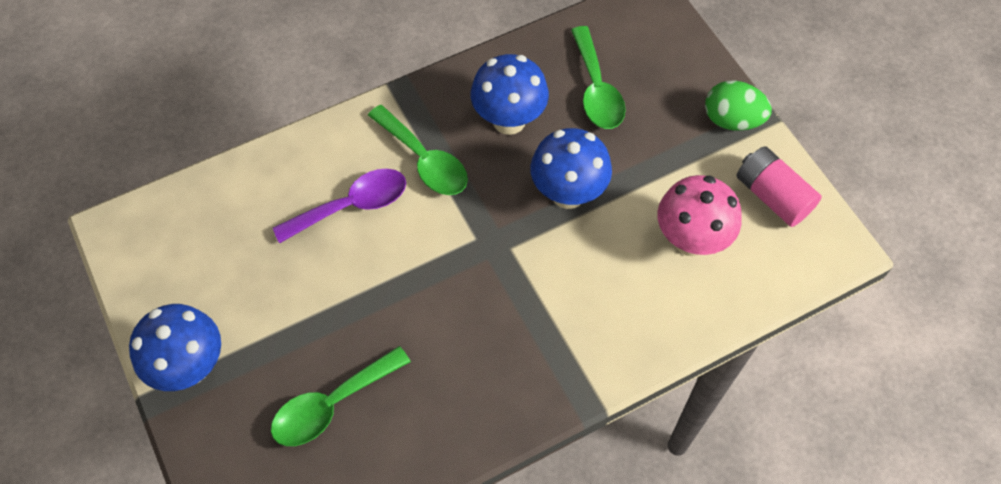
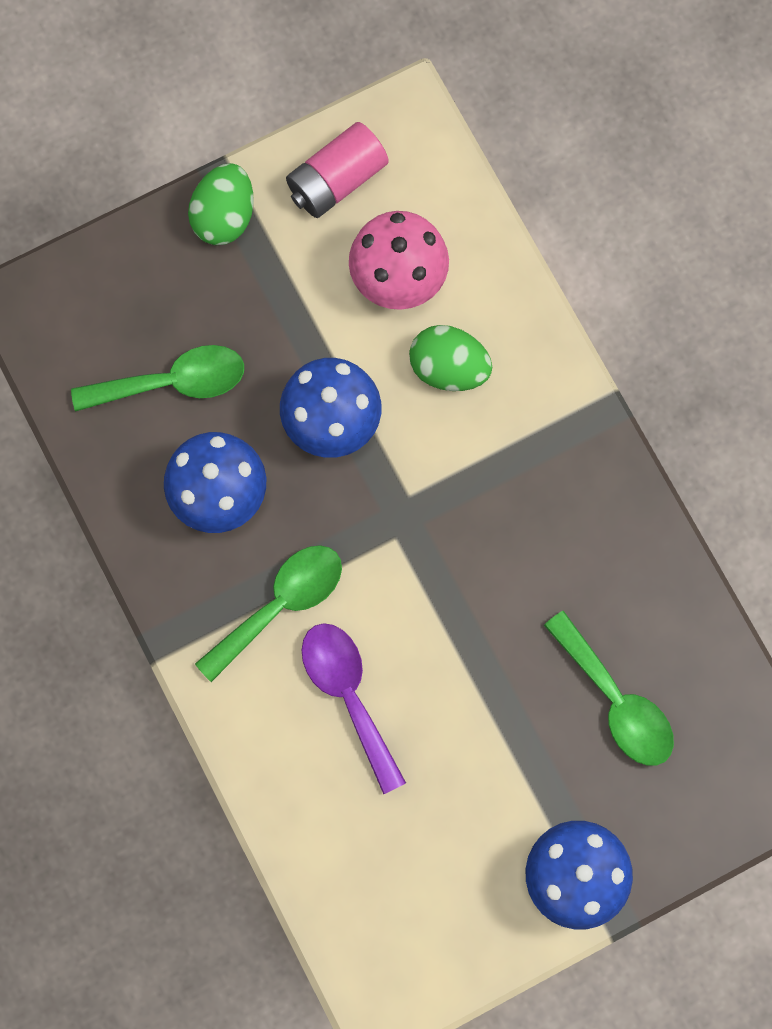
camera: 90 degrees left, 15 degrees up
none -> green egg [409,325,492,391]

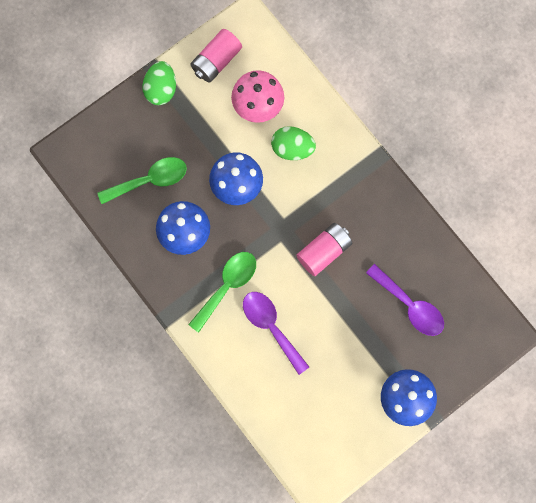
camera: 10 degrees left, 0 degrees up
green spoon [544,611,674,766] -> purple spoon [366,264,444,336]
none -> pink battery [296,223,352,276]

